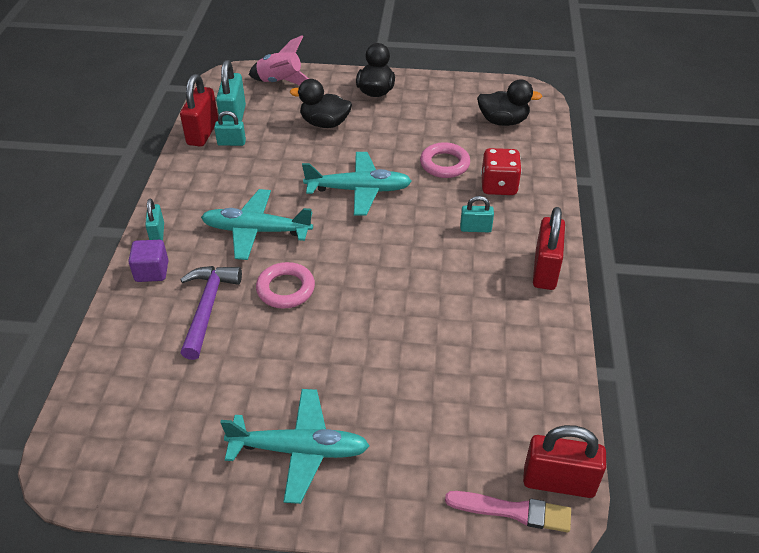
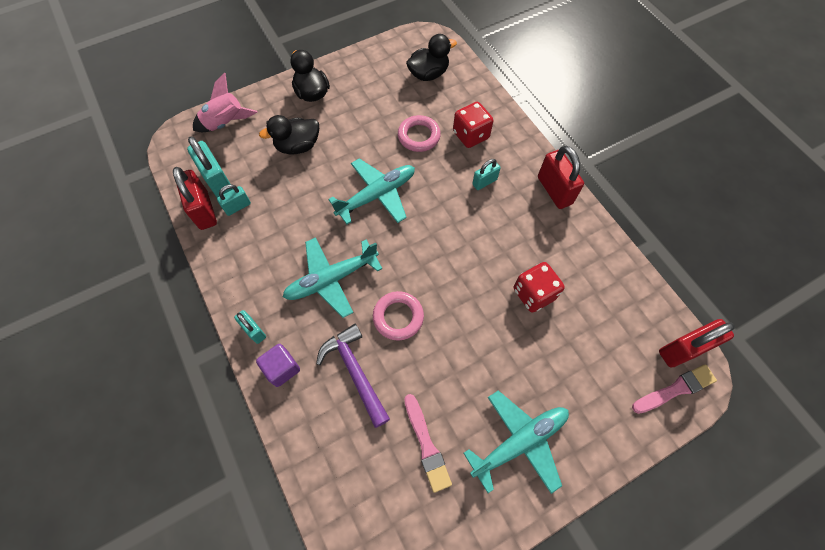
camera: 35 degrees left, 20 degrees up
none -> pink brush [404,394,452,493]
none -> red dice [514,262,565,313]

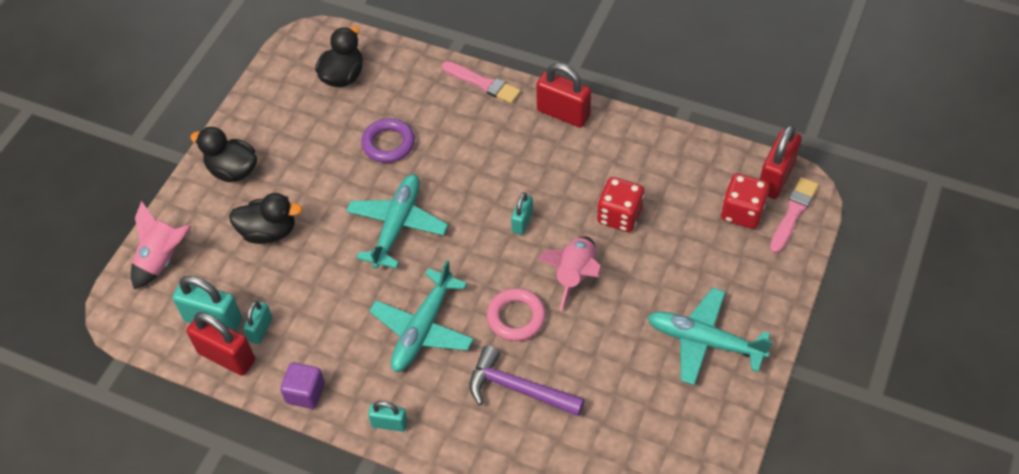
camera: 35 degrees left, 10 degrees down
purple cube [256,344,300,387] -> purple cube moved to [280,362,325,409]
black duck [259,115,319,154] -> black duck turned 120 degrees counterclockwise [229,193,302,244]
pink ring [398,115,441,152] -> purple ring [361,118,415,163]
pink brush [404,394,452,493] -> pink brush moved to [442,61,521,104]
red dice [453,102,493,148] -> red dice moved to [721,174,770,229]
turquoise plane [464,391,569,494] -> turquoise plane turned 90 degrees counterclockwise [647,288,773,385]
turquoise padlock [472,159,500,190] -> turquoise padlock moved to [511,192,533,235]
none -> pink rocket [538,236,602,311]

